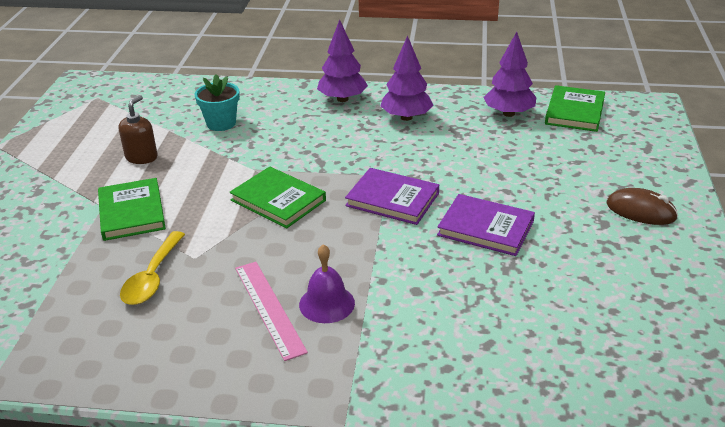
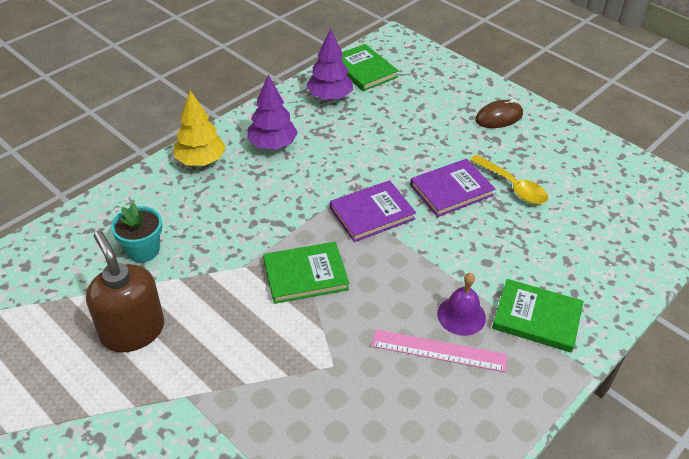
camera: 55 degrees left, 10 degrees up
green book [98,178,166,241] -> green book moved to [492,279,584,353]
brown soap dispenser [119,95,158,164] -> brown soap dispenser [86,231,164,352], size x1.66
yellow spoon [120,231,185,305] -> yellow spoon moved to [470,155,548,204]
purple tree [317,19,368,102] -> yellow tree [174,90,226,166]

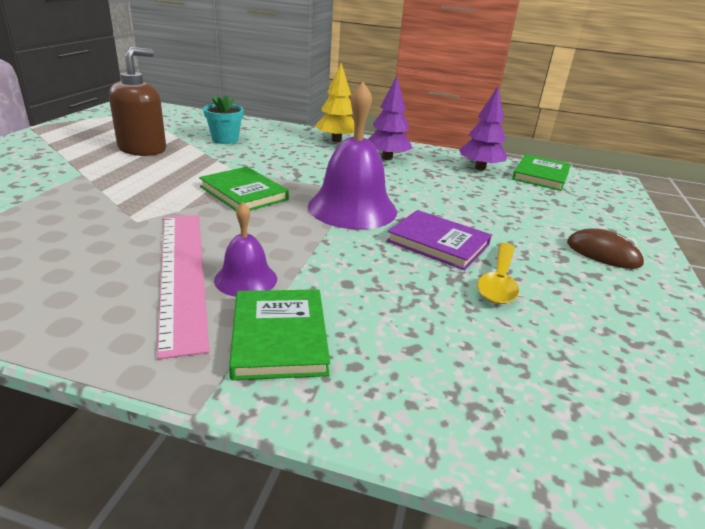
camera: 60 degrees right, 15 degrees down
purple book [330,180,416,242] -> purple bell [308,82,397,229]
pink ruler [372,329,507,372] -> pink ruler [157,215,209,360], size x1.52

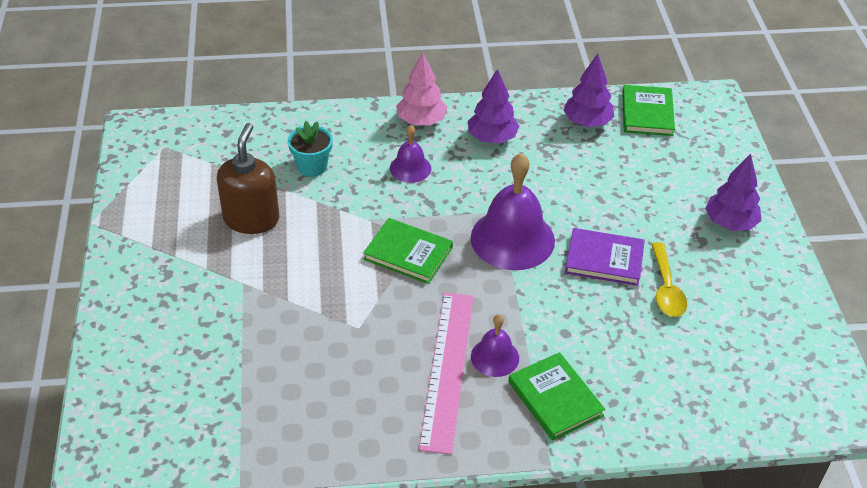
camera: 20 degrees left, 15 degrees up
pink ruler [157,215,209,360] -> pink ruler turned 45 degrees clockwise [419,293,474,455]
yellow tree [315,63,354,142] -> pink tree [396,52,447,125]
brown mouse [567,228,645,269] -> purple tree [705,154,762,231]
none -> purple bell [390,125,431,183]

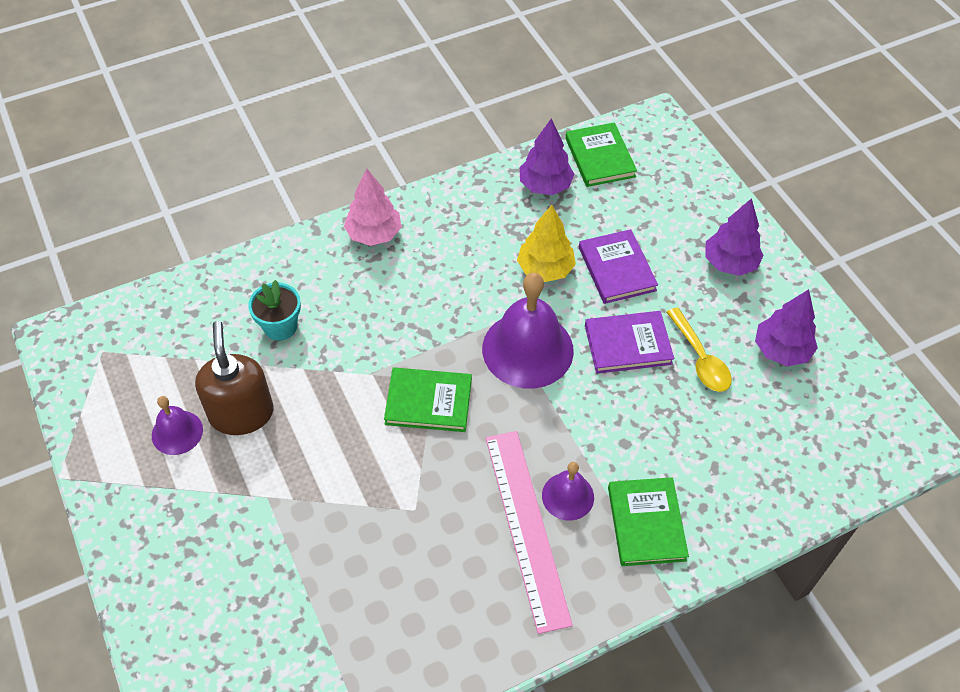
camera: 20 degrees left, 10 degrees up
purple bell [390,125,431,183] -> purple bell moved to [152,396,203,455]
purple tree [468,69,519,143] -> purple tree moved to [755,289,818,366]
green book [508,352,605,441] -> green book turned 45 degrees clockwise [608,477,689,566]
none -> yellow tree [517,205,576,282]
none -> purple book [579,229,658,304]

